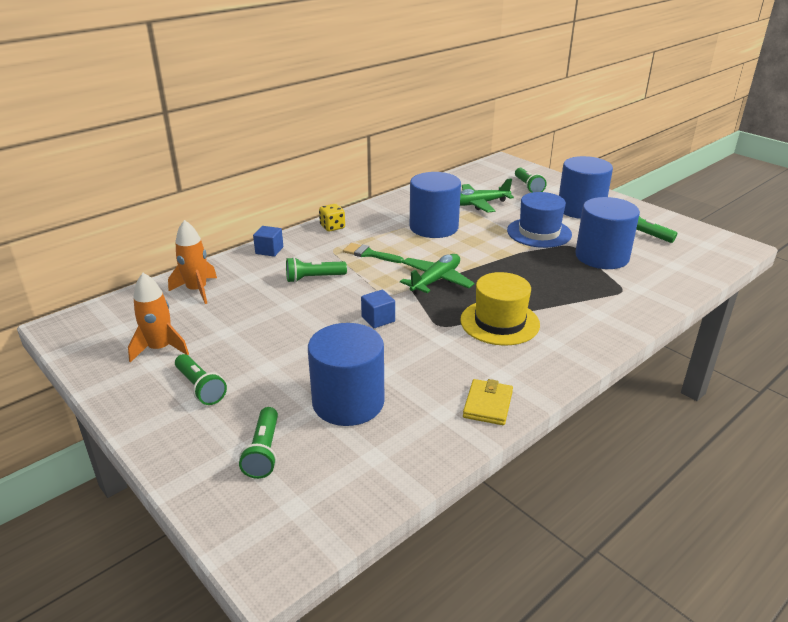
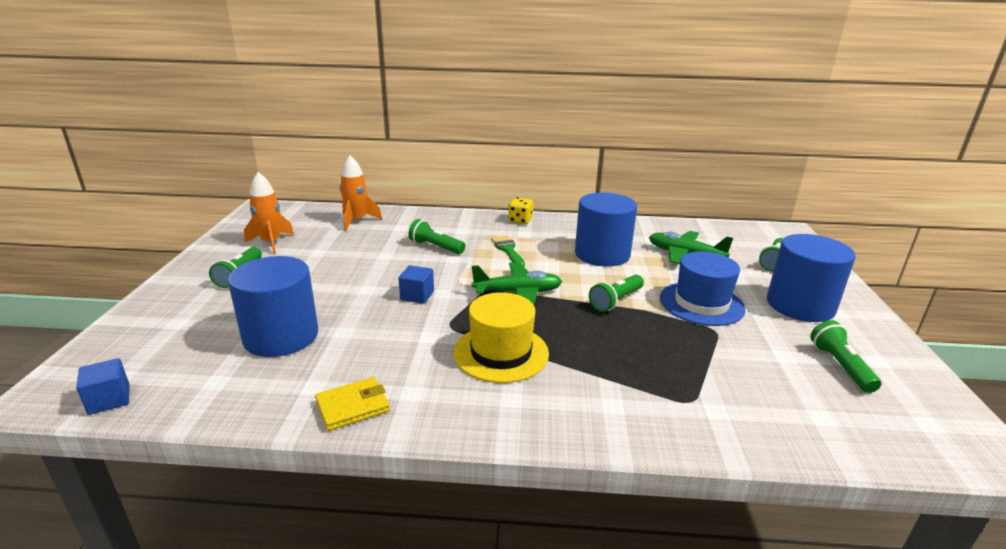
camera: 45 degrees right, 5 degrees down
green flashlight [239,407,278,479] -> green flashlight moved to [589,275,644,312]
blue cube [253,226,283,257] -> blue cube moved to [76,358,130,415]
blue cylinder [575,197,640,269] -> none

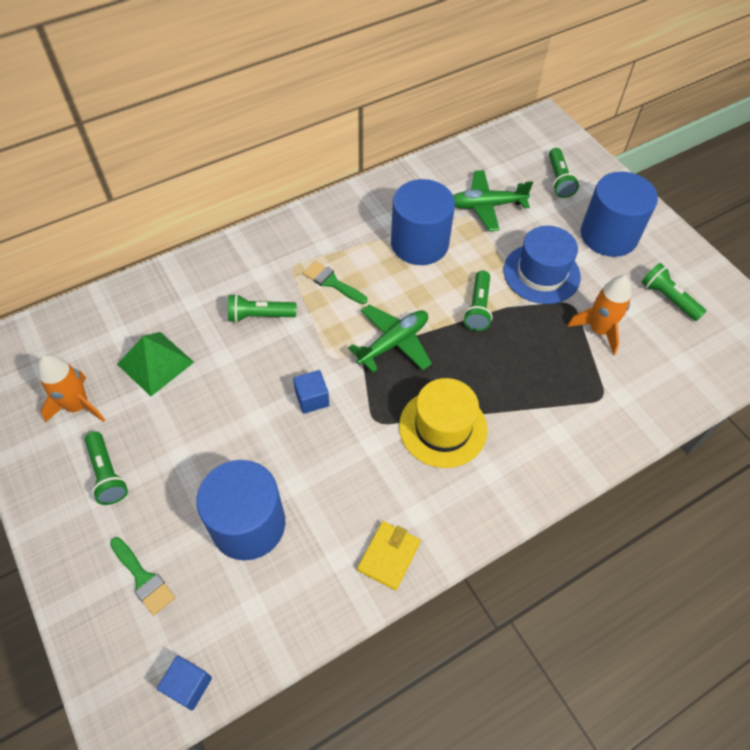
camera: 35 degrees left, 30 degrees up
orange rocket [340,155,382,231] -> orange rocket moved to [567,275,631,355]
yellow dice [508,197,533,224] -> none
none -> green brush [110,537,175,616]
none -> green pyramid [117,332,194,396]

